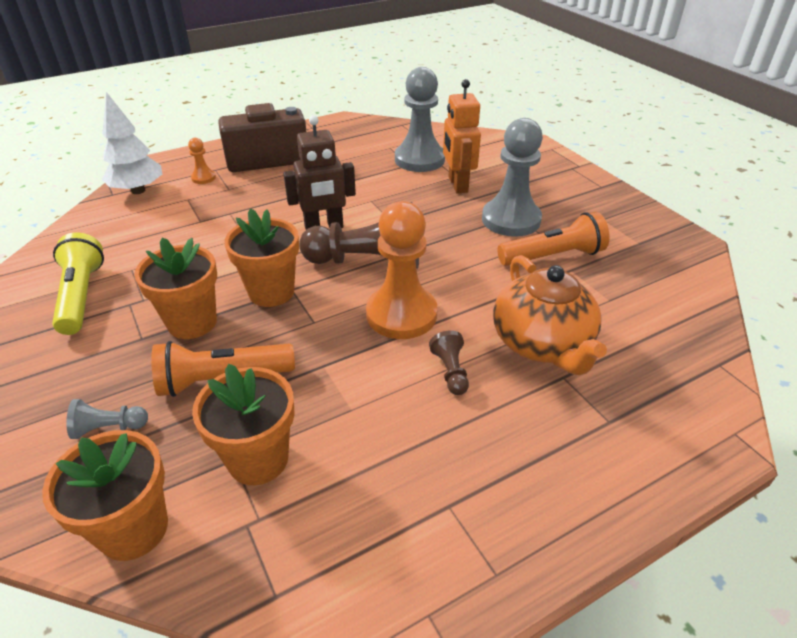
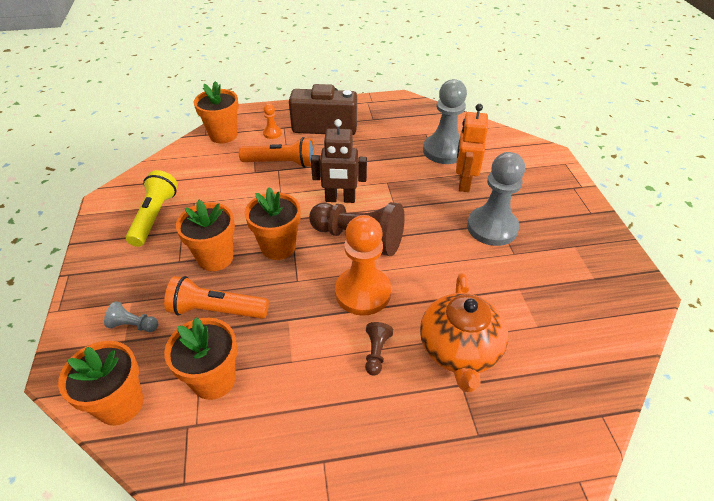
camera: 20 degrees right, 5 degrees up
white tree [102,92,162,194] -> orange flower pot [194,81,239,143]
orange flashlight [497,212,610,266] -> orange flashlight moved to [239,137,315,168]

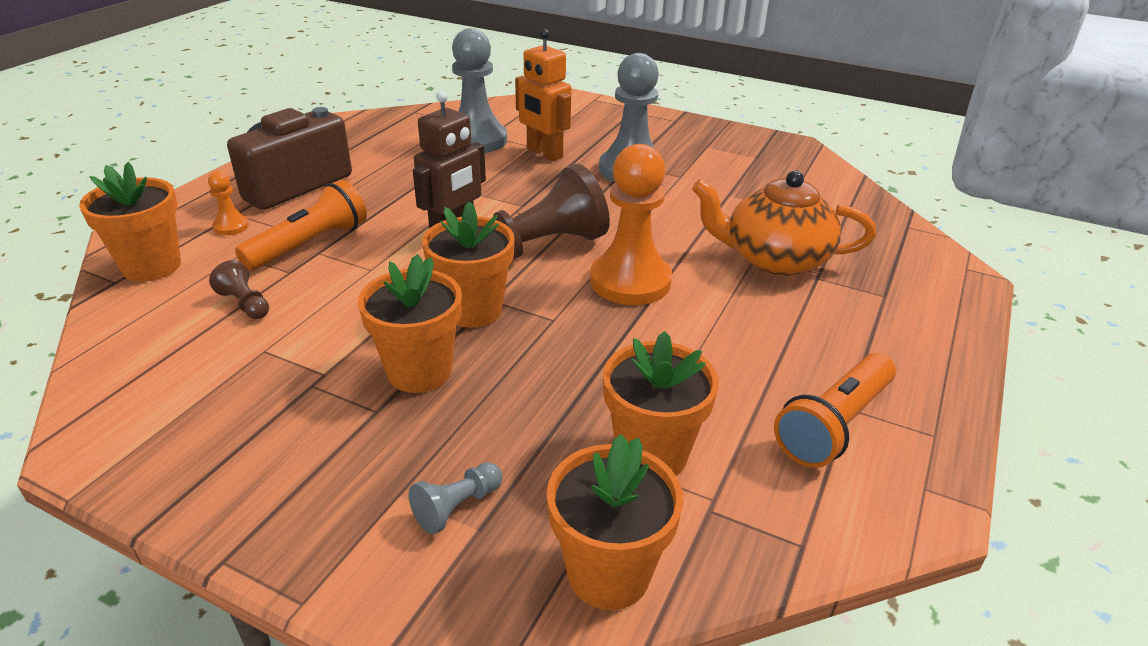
camera: 55 degrees left, 10 degrees down
yellow flashlight [126,170,178,247] -> none
orange flashlight [164,276,269,319] -> orange flashlight moved to [774,353,896,468]
brown pawn [365,322,393,376] -> brown pawn moved to [209,260,269,319]
orange teapot [420,273,508,392] -> orange teapot turned 150 degrees clockwise [692,171,876,276]

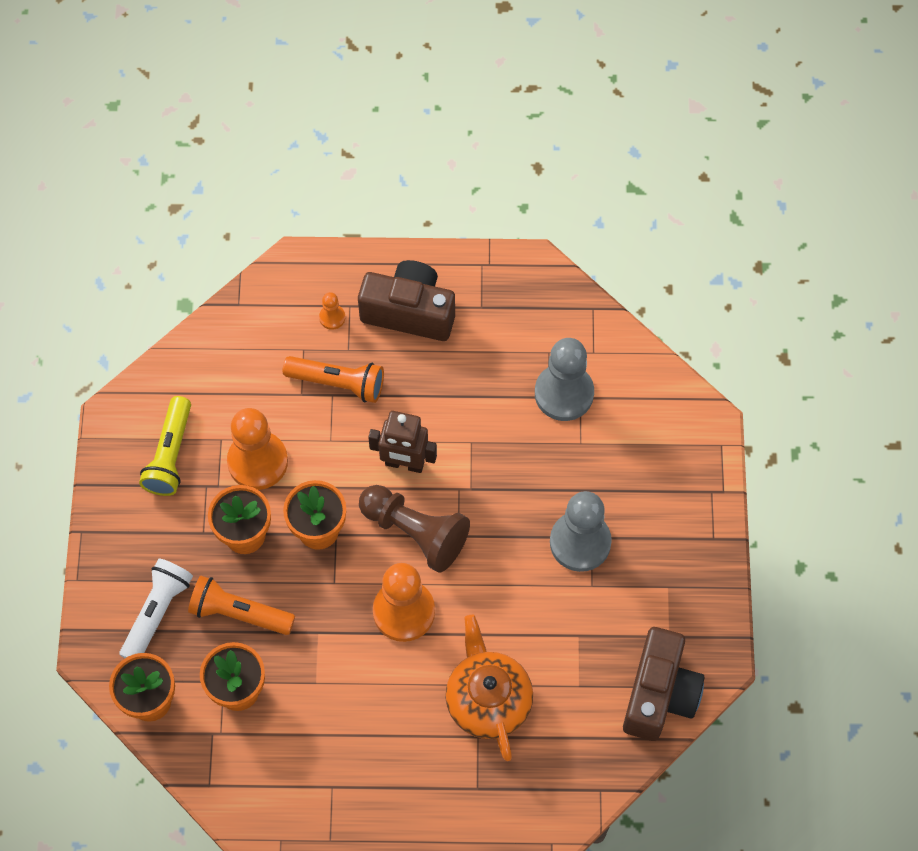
camera: 65 degrees right, 30 degrees up
orange flower pot [79,162,181,282] -> none
brown pawn [209,260,269,319] -> none
grey pawn [409,462,502,534] -> white flashlight [120,559,193,658]
orange robot [515,29,572,161] -> none
orange flashlight [774,353,896,468] -> orange flashlight moved to [188,576,295,635]
none -> yellow flashlight [139,396,191,496]
none -> orange pawn [227,408,288,490]
none -> brown camera [623,627,704,741]

